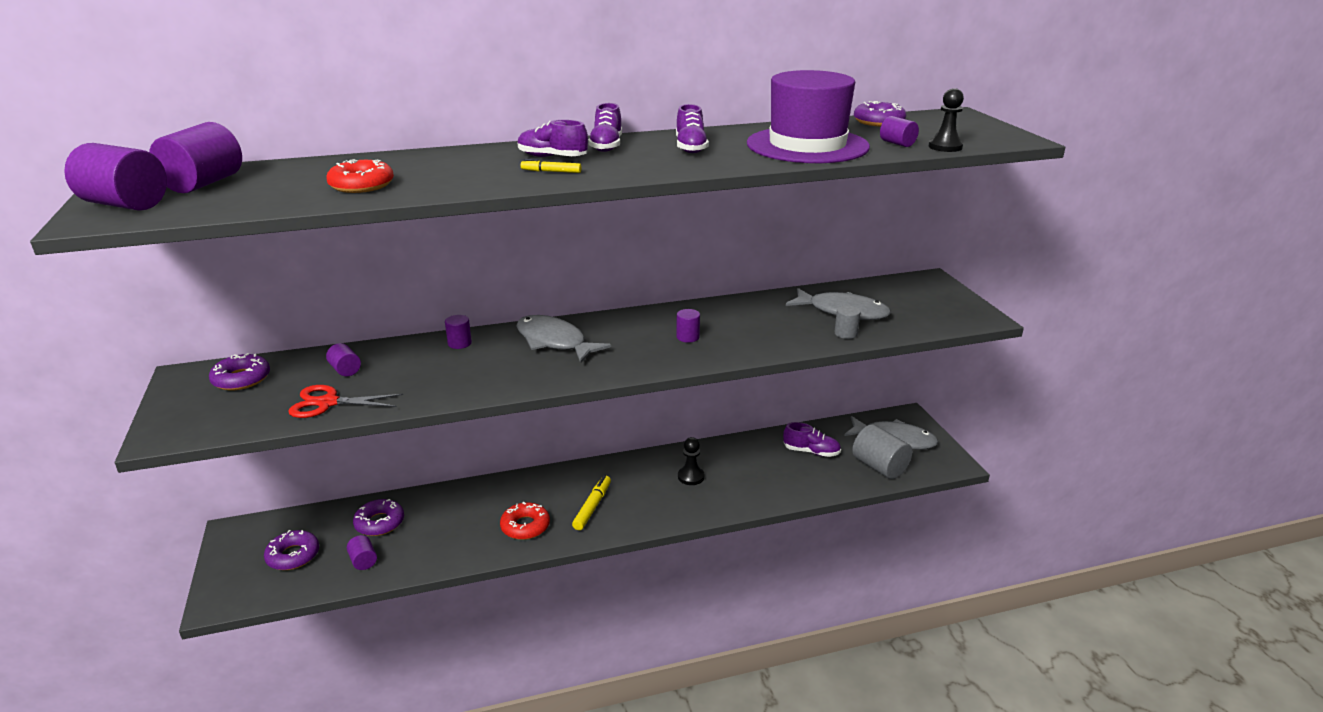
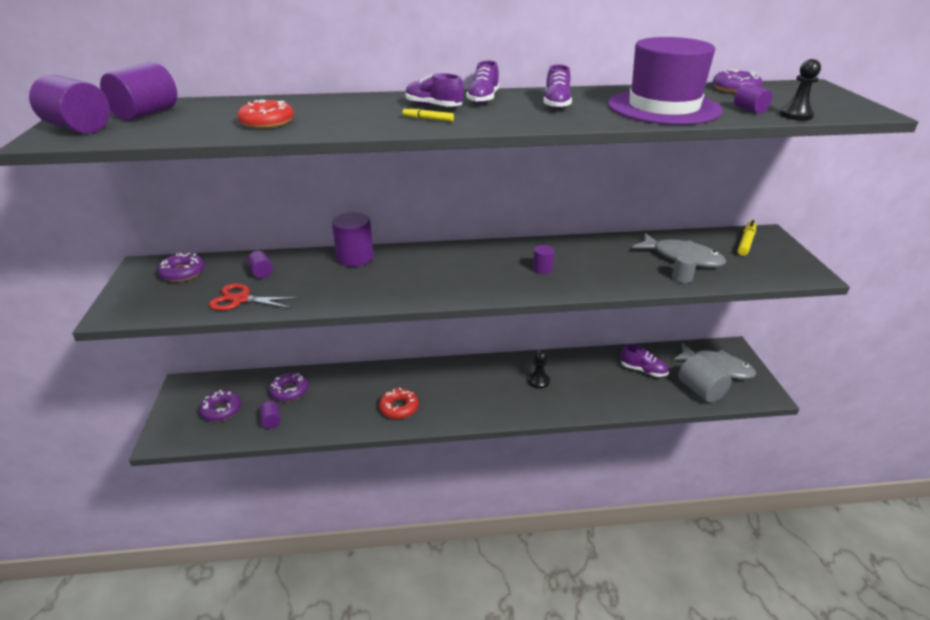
camera: 10 degrees right, 5 degrees up
purple cylinder [445,315,472,349] -> purple cylinder [332,213,374,267], size x1.92
grey fish [516,315,611,363] -> none
yellow marker [572,475,611,530] -> yellow marker moved to [737,220,757,256]

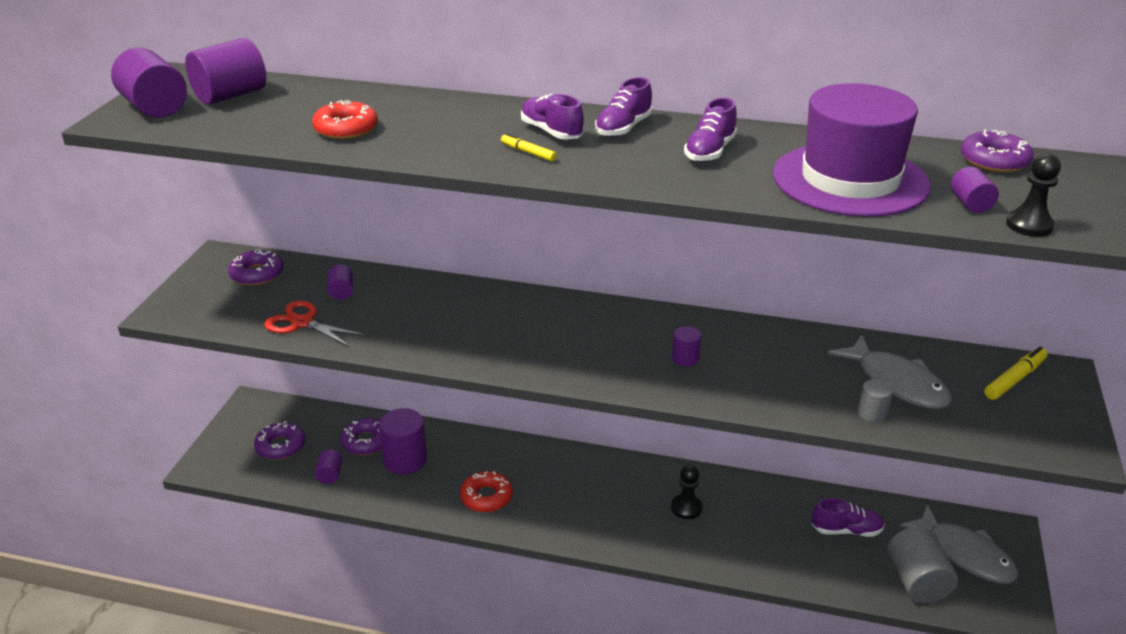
camera: 20 degrees right, 0 degrees up
purple cylinder [332,213,374,267] -> purple cylinder moved to [379,408,427,474]
purple shoe [621,344,669,377] -> purple shoe turned 45 degrees counterclockwise [812,498,885,537]

